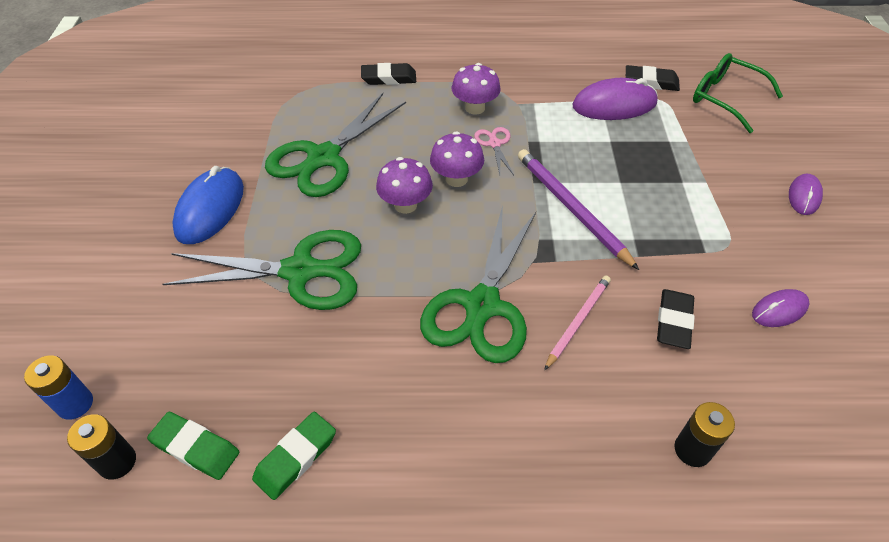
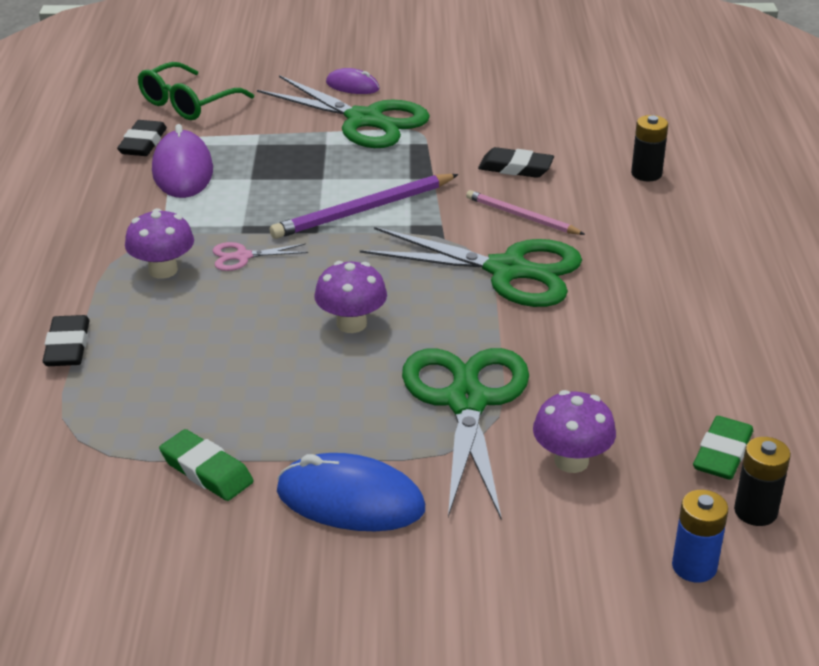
camera: 90 degrees left, 15 degrees down
green eraser [252,412,336,500] -> green eraser moved to [159,429,253,501]
green scissors [265,93,406,197] -> green scissors moved to [257,75,430,148]
purple mushroom [430,132,484,187] -> purple mushroom moved to [533,390,616,473]
purple mouse [752,289,810,327] -> none

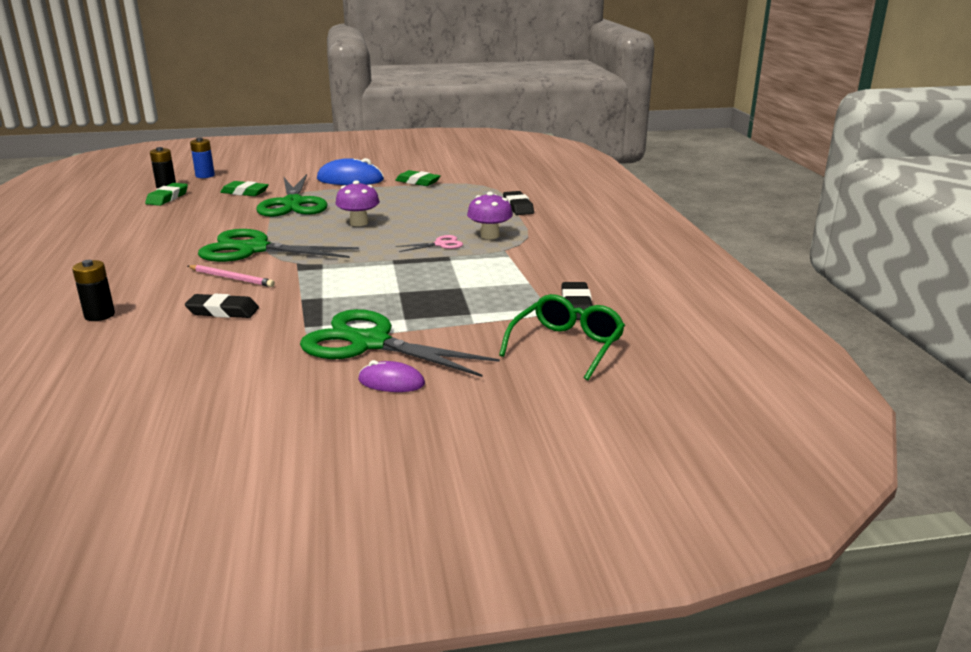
camera: 170 degrees right, 10 degrees down
purple mouse [152,124,213,198] -> none
purple pencil [270,174,459,239] -> none
purple mushroom [533,390,616,473] -> green eraser [220,181,269,196]

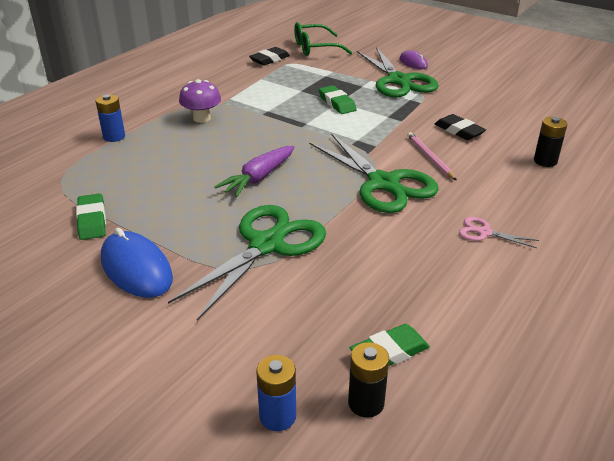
camera: 135 degrees left, 10 degrees up
green eraser [220,181,269,196] -> green eraser moved to [319,85,357,114]
purple mushroom [335,180,380,226] -> purple carrot [214,146,295,197]
pink scissors [396,235,463,252] -> pink scissors moved to [459,217,539,248]
black eraser [503,191,534,215] -> blue battery [96,94,125,142]

